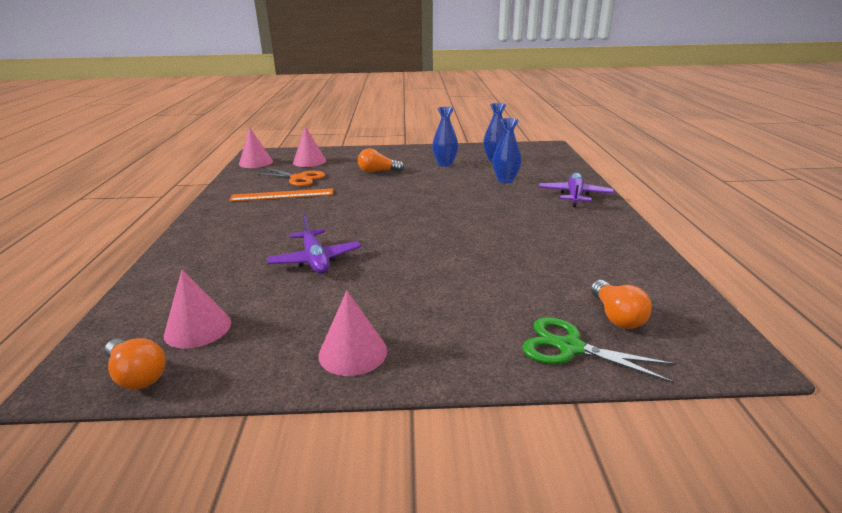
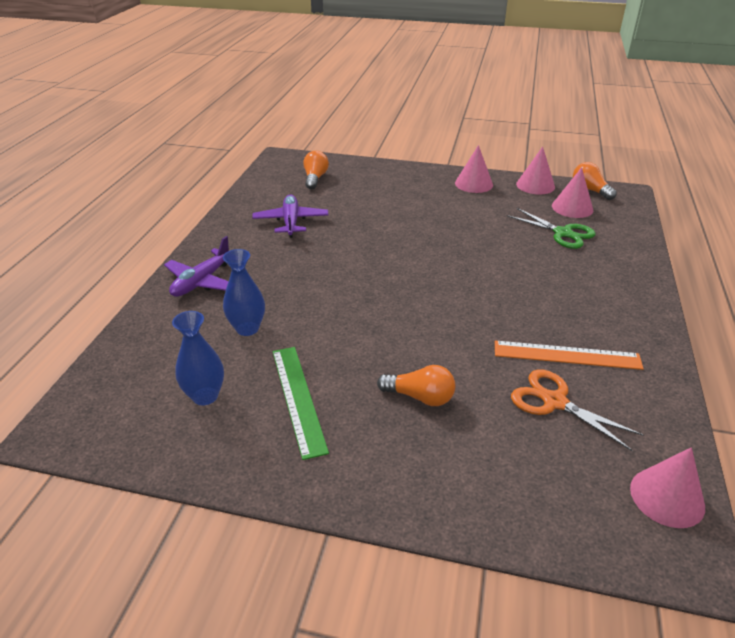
camera: 165 degrees left, 10 degrees up
purple plane [267,214,361,274] -> purple plane moved to [252,194,328,238]
pink cone [293,126,326,167] -> pink cone moved to [516,147,555,194]
blue vase [432,107,458,167] -> green ruler [273,347,329,460]
green scissors [522,317,676,383] -> green scissors moved to [507,208,595,249]

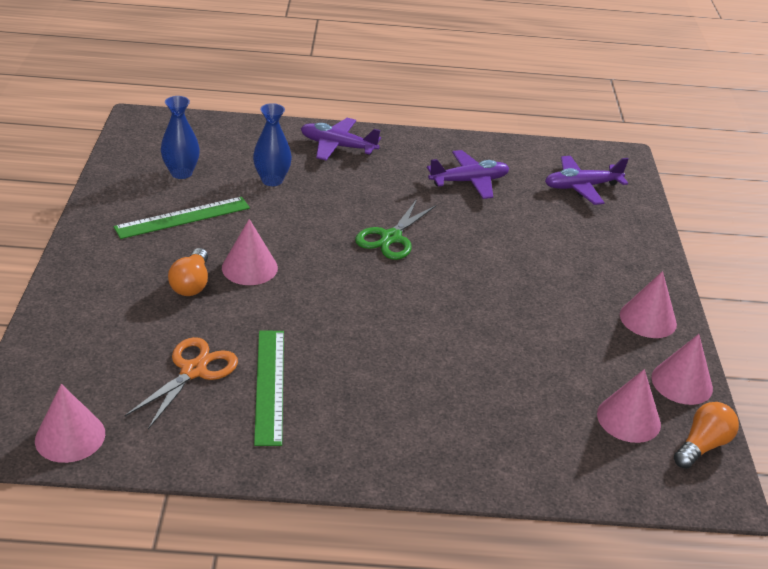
camera: 75 degrees right, 0 degrees up
orange light bulb [303,151,329,190] -> purple plane [545,156,629,205]
orange ruler [495,341,644,370] -> green ruler [254,331,284,446]
green scissors [507,208,595,249] -> green scissors moved to [355,199,436,260]
none -> pink cone [222,219,278,285]

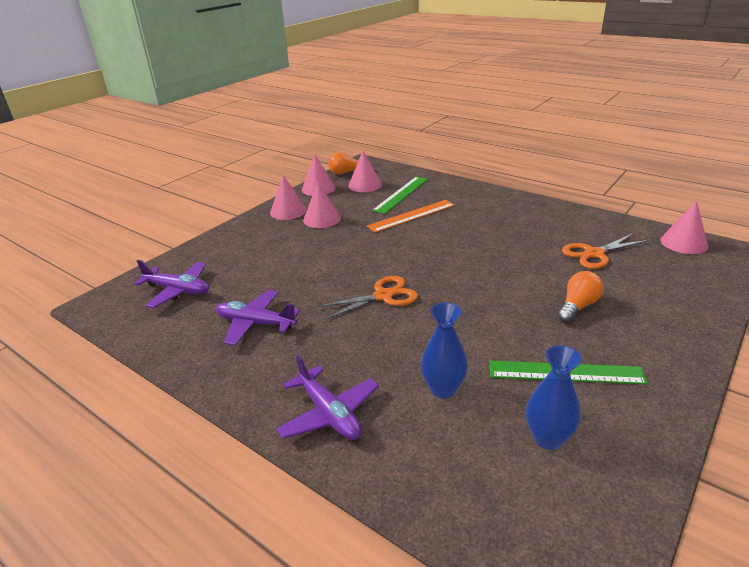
camera: 140 degrees left, 5 degrees down
pink cone [222,219,278,285] -> pink cone moved to [303,182,341,228]
green ruler [254,331,284,446] -> green ruler moved to [372,177,428,214]
green scissors [355,199,436,260] -> orange scissors [317,276,418,320]
none -> orange ruler [367,200,455,233]

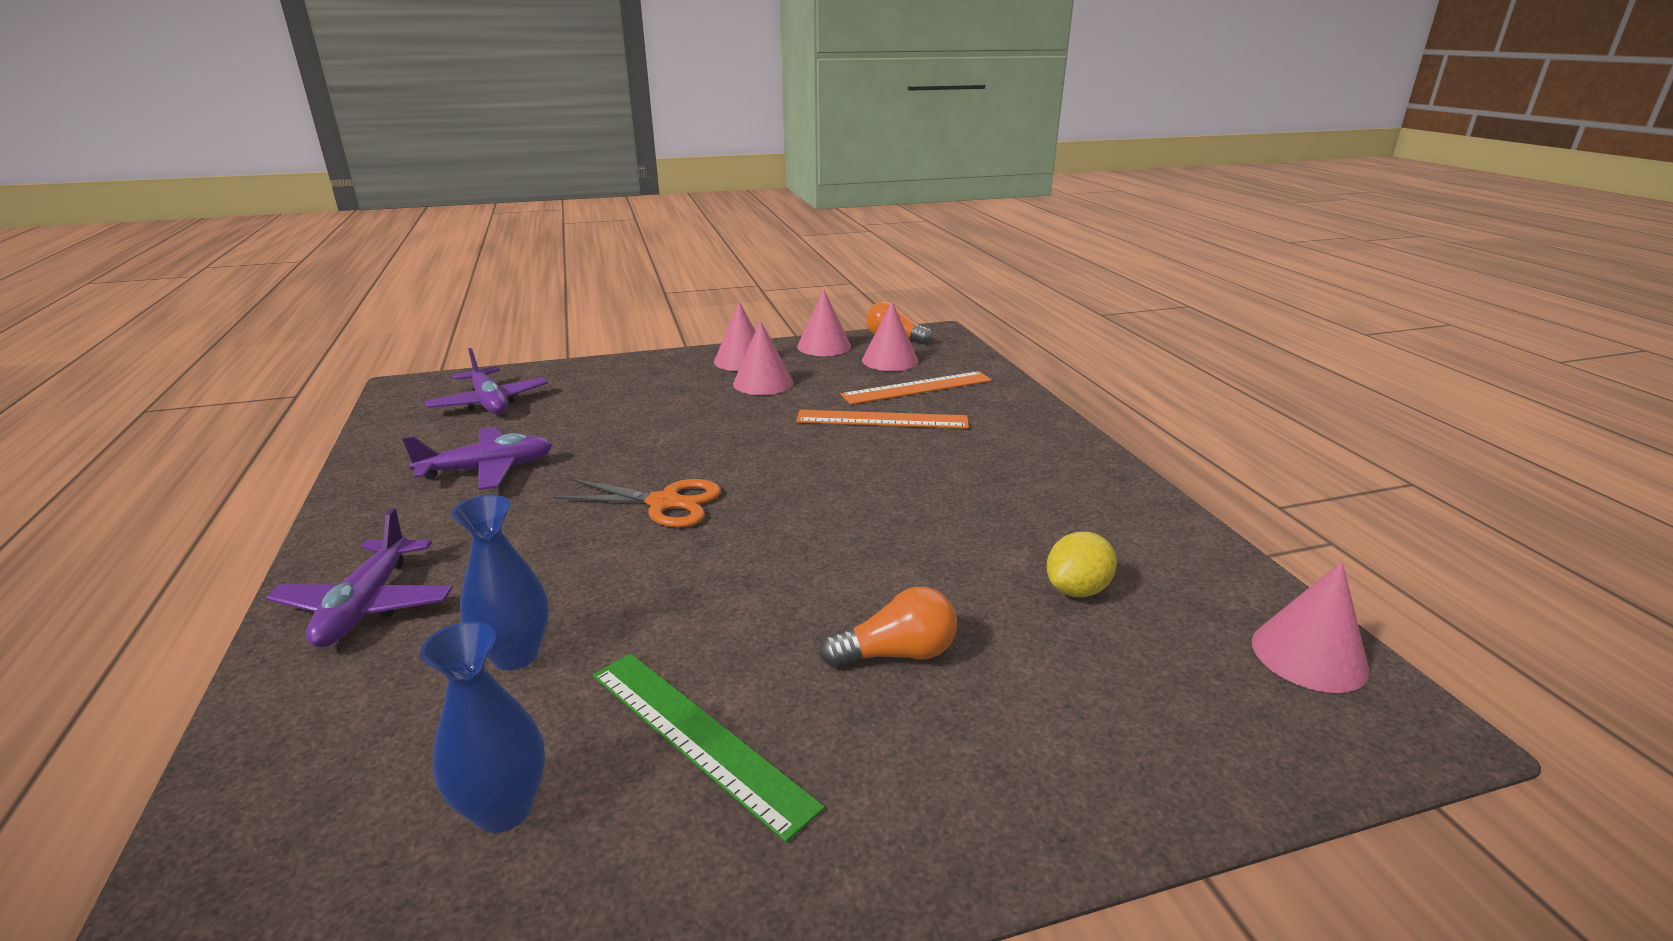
camera: 35 degrees right, 5 degrees down
purple plane [216,290,300,346] -> purple plane turned 105 degrees clockwise [402,427,552,490]
green ruler [372,177,428,214] -> orange ruler [840,371,992,405]
orange scissors [562,233,648,269] -> yellow lemon [1046,532,1117,597]

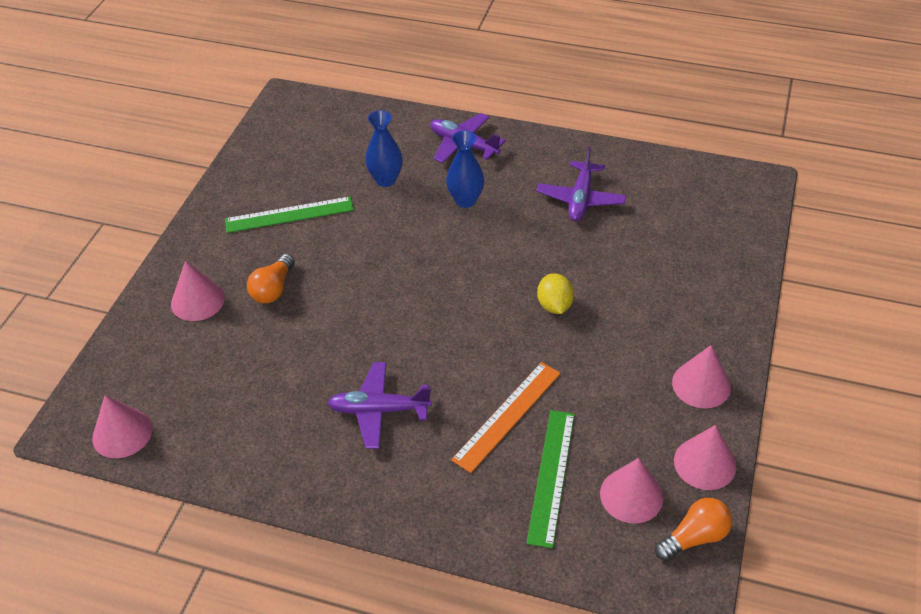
camera: 125 degrees right, 20 degrees up
blue vase [420,622,545,833] -> blue vase moved to [446,130,484,208]
purple plane [425,348,548,414] -> purple plane moved to [328,362,432,449]
orange scissors [553,478,721,528] -> none
pink cone [733,320,793,395] -> pink cone moved to [171,261,225,321]
orange ruler [840,371,992,405] -> green ruler [527,410,575,548]
yellow lemon [1046,532,1117,597] -> yellow lemon moved to [537,273,574,314]

